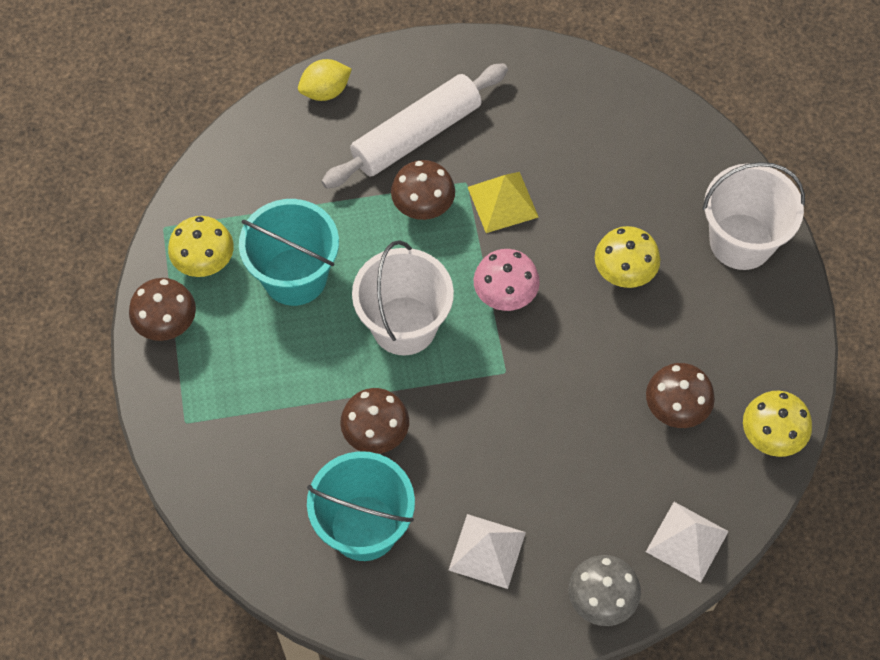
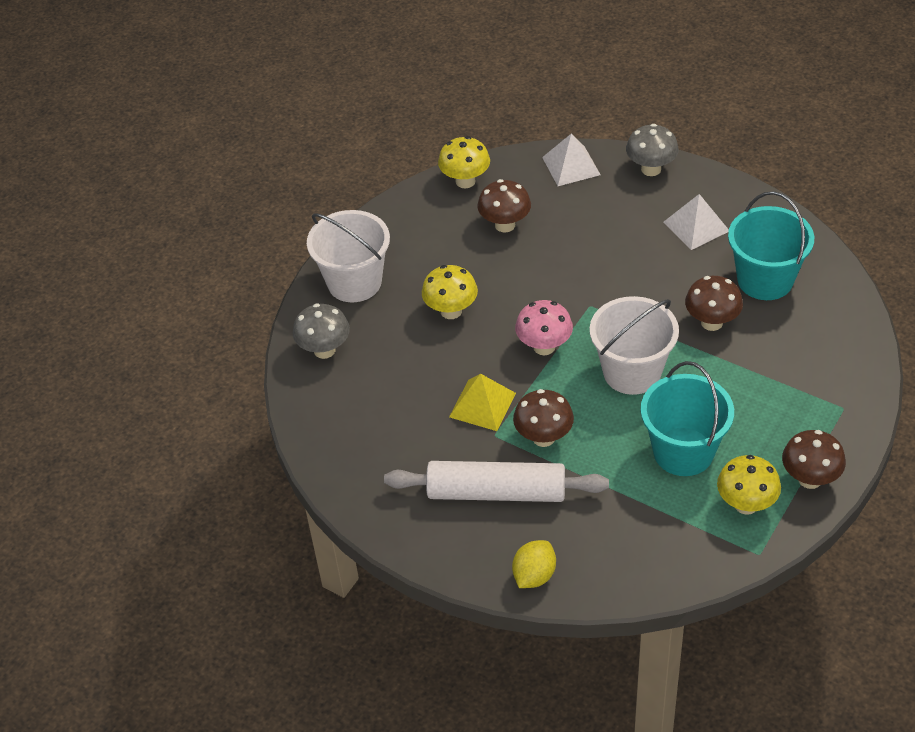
camera: 135 degrees left, 15 degrees down
yellow lemon [298,59,352,101] -> yellow lemon turned 75 degrees counterclockwise [512,540,556,588]
none -> grey mushroom [293,303,350,359]

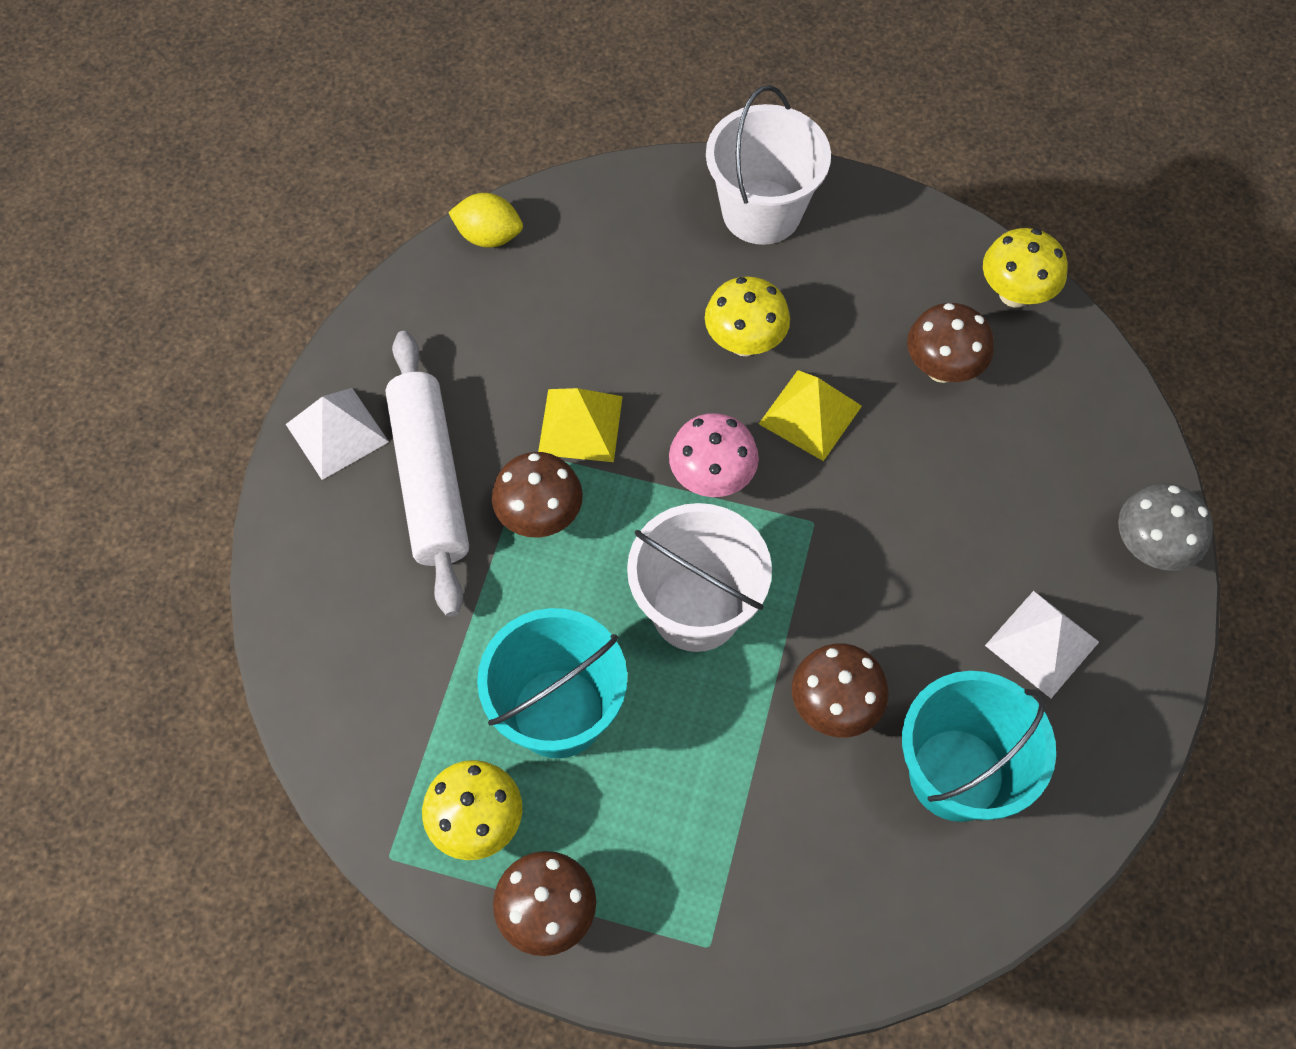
camera: 70 degrees right, 15 degrees up
grey mushroom [293,303,350,359] -> none
yellow lemon [512,540,556,588] -> yellow lemon moved to [448,193,523,248]
white pyramid [542,134,601,186] -> white pyramid moved to [286,388,389,480]
none -> yellow pyramid [759,370,862,461]

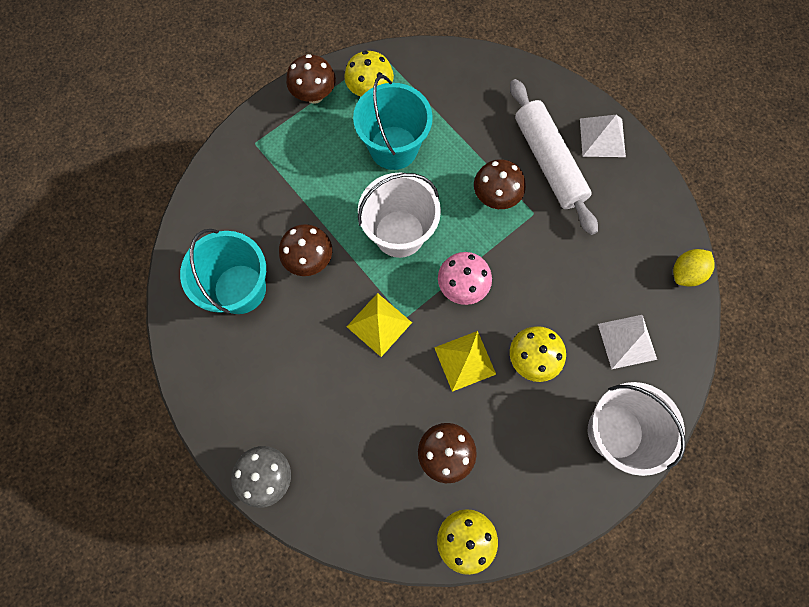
camera: 125 degrees right, 10 degrees up
white rolling pin [386,331,469,617] -> white rolling pin turned 45 degrees clockwise [510,79,598,235]
yellow pyramid [538,388,623,462] -> yellow pyramid moved to [347,293,412,357]
white pyramid [985,591,1099,698] -> white pyramid moved to [598,315,657,369]

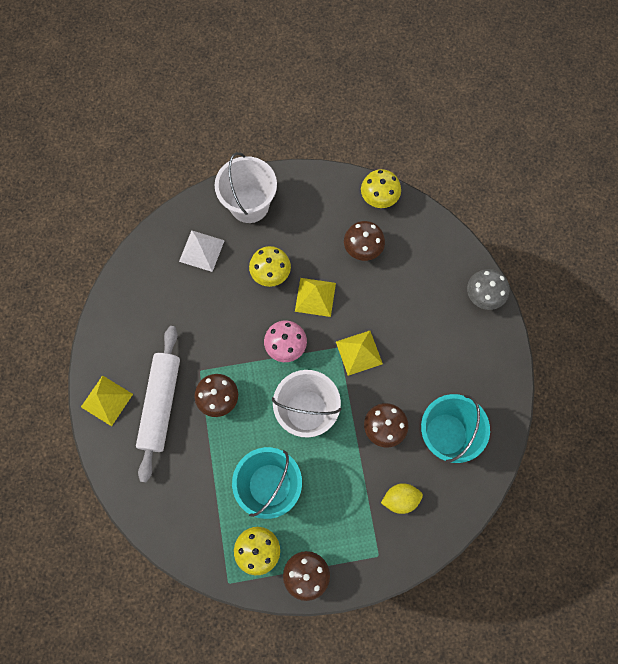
camera: 150 degrees left, 0 degrees up
white pyramid [580,115,626,157] -> yellow pyramid [81,375,133,426]
yellow lemon [673,249,715,287] -> yellow lemon moved to [381,483,423,514]

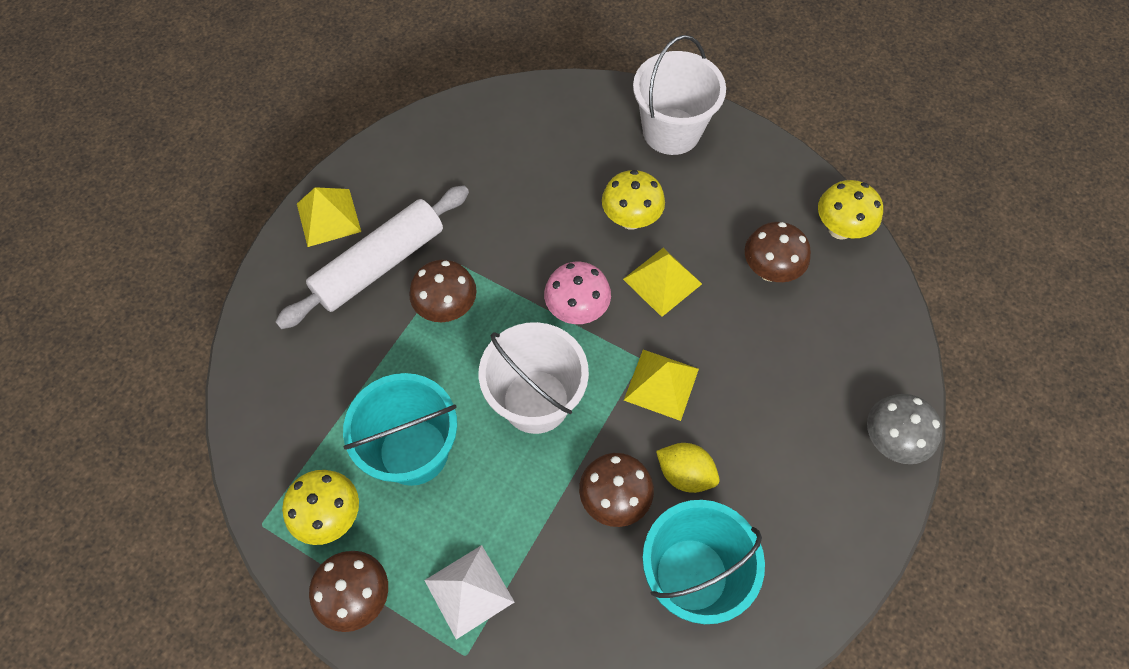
camera: 40 degrees right, 10 degrees down
white pyramid [179,230,225,272] -> white pyramid moved to [424,545,514,639]
yellow lemon [381,483,423,514] -> yellow lemon moved to [656,443,720,493]

